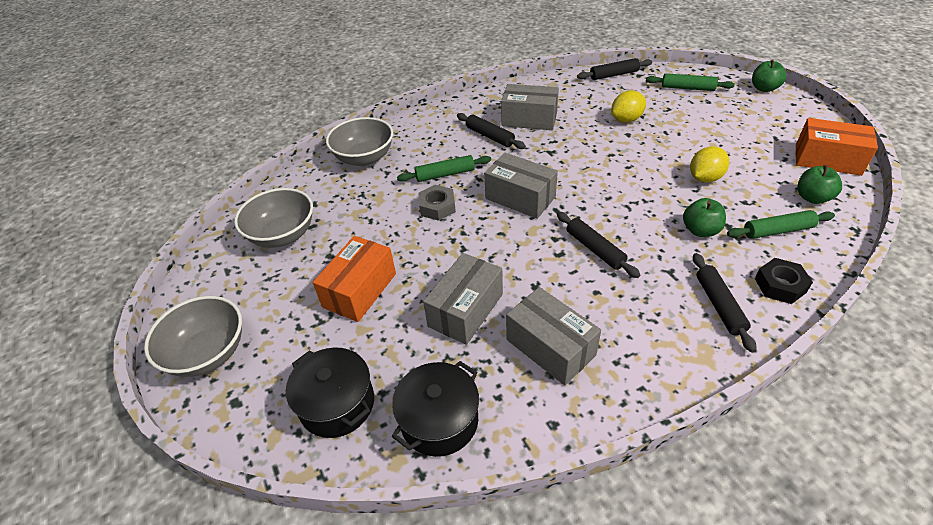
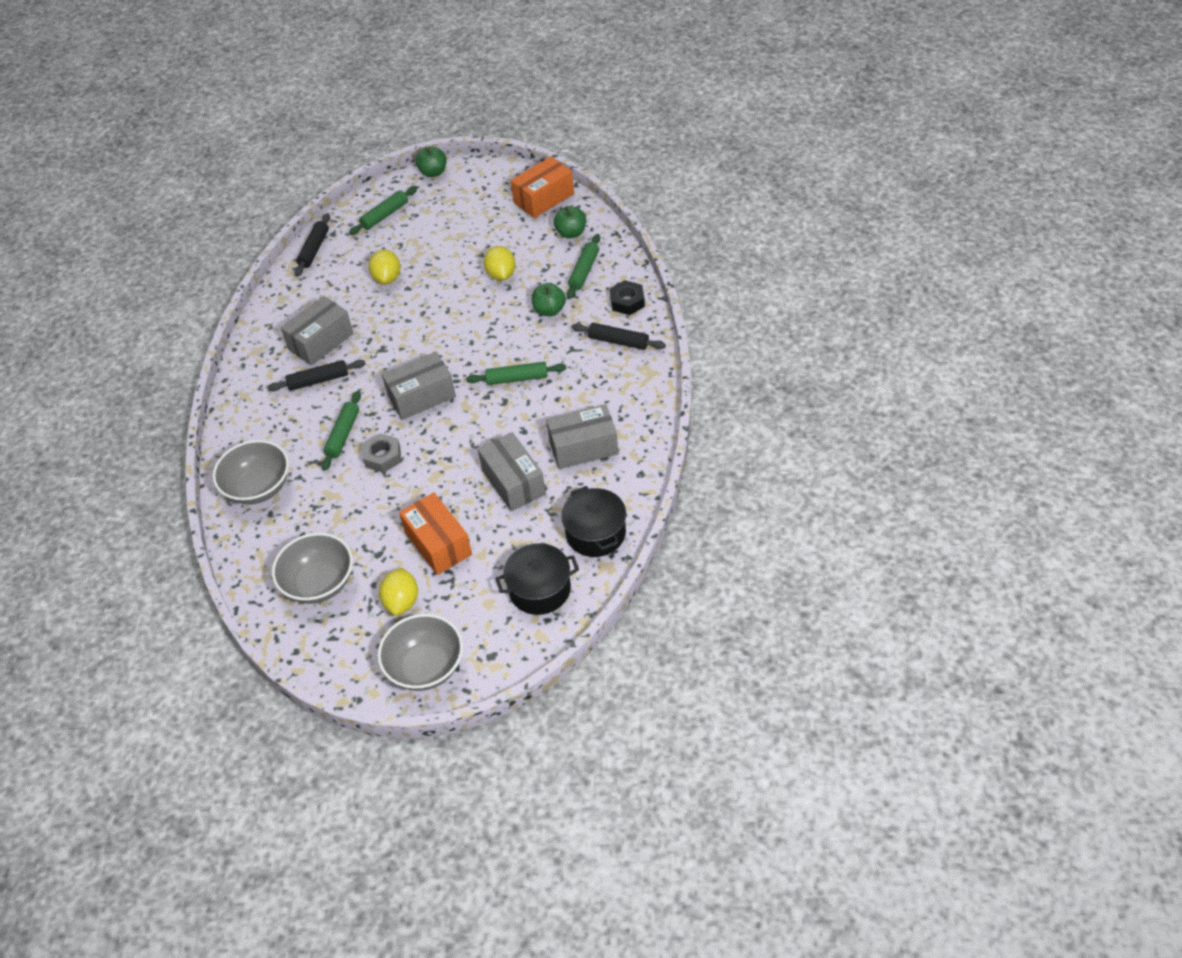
camera: 60 degrees left, 5 degrees up
black rolling pin [557,212,640,278] -> green rolling pin [466,362,566,385]
none -> yellow lemon [379,568,418,616]

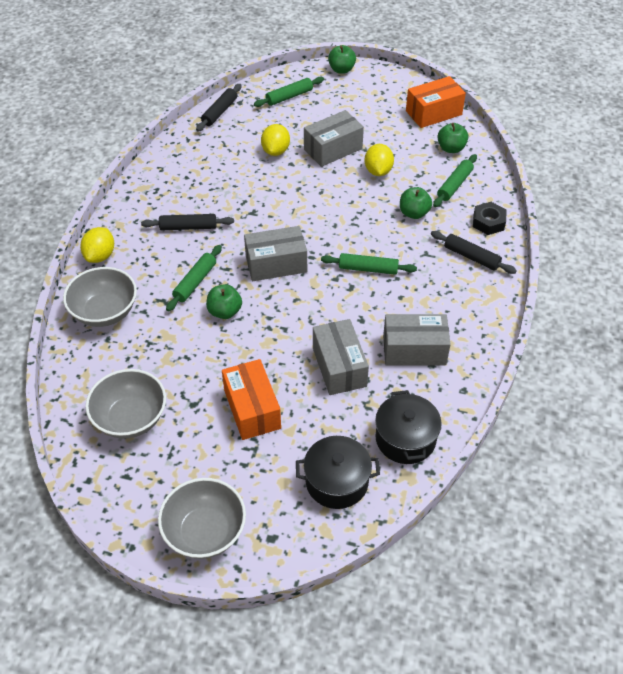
camera: 10 degrees right, 0 degrees up
grey box [281,296,353,365] -> grey box moved to [304,110,364,167]
grey nut [363,433,401,473] -> green apple [206,284,242,319]
yellow lemon [379,568,418,616] -> yellow lemon moved to [80,227,114,263]

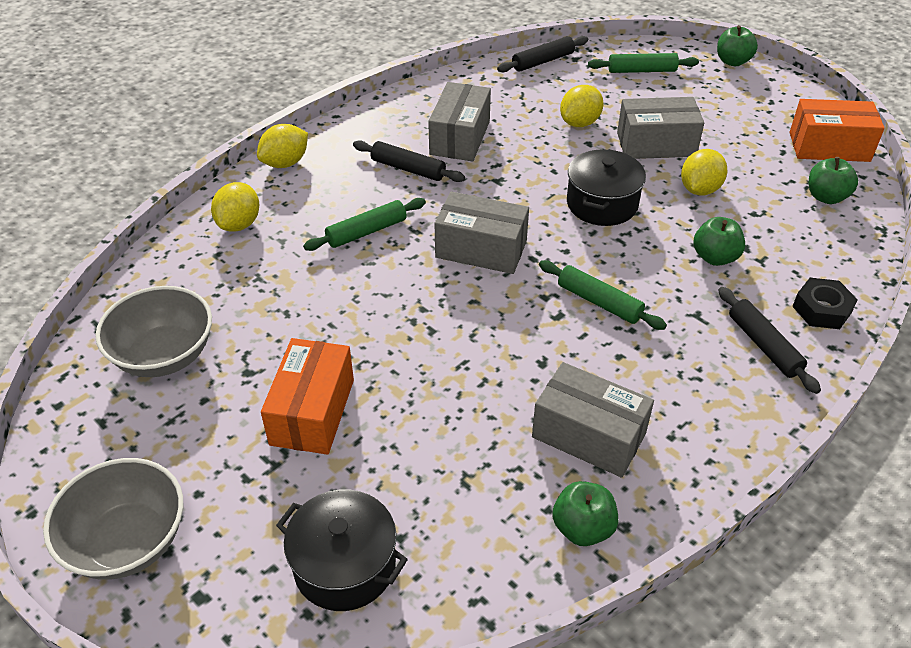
camera: 30 degrees right, 5 degrees down
grey bowl [63,267,137,327] -> yellow lemon [211,182,259,232]
green apple [206,284,242,319] -> green apple moved to [552,481,618,546]
grey box [313,319,369,395] -> grey box moved to [428,82,491,161]
black pot [375,390,442,464] -> black pot moved to [567,149,646,226]
green rolling pin [433,154,477,207] -> none

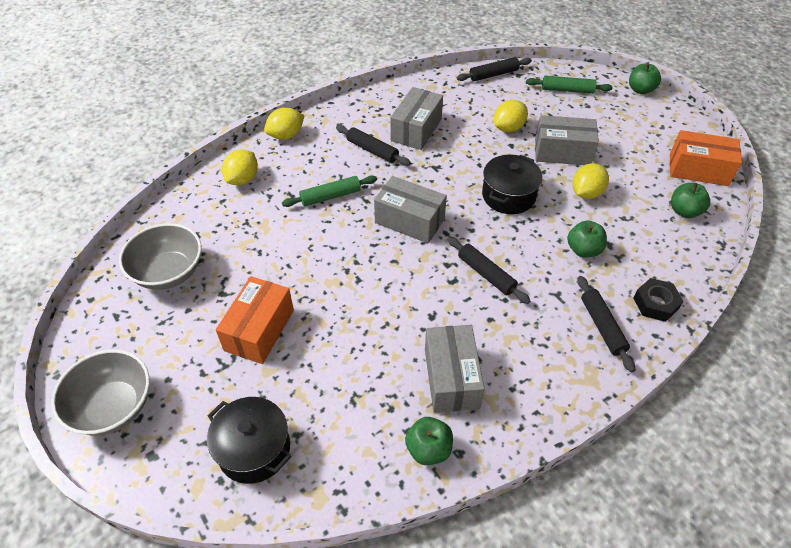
camera: 10 degrees right, 5 degrees up
grey box [532,362,654,478] -> grey box turned 45 degrees clockwise [425,325,485,413]
green rolling pin [539,260,667,330] -> black rolling pin [447,237,530,304]

